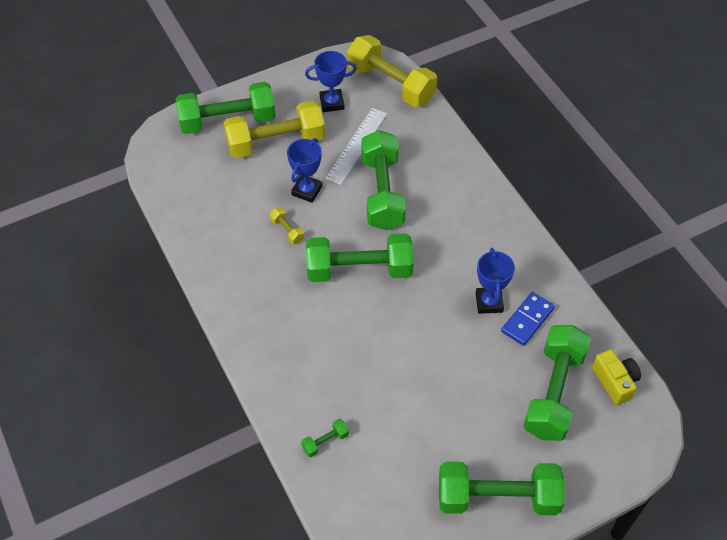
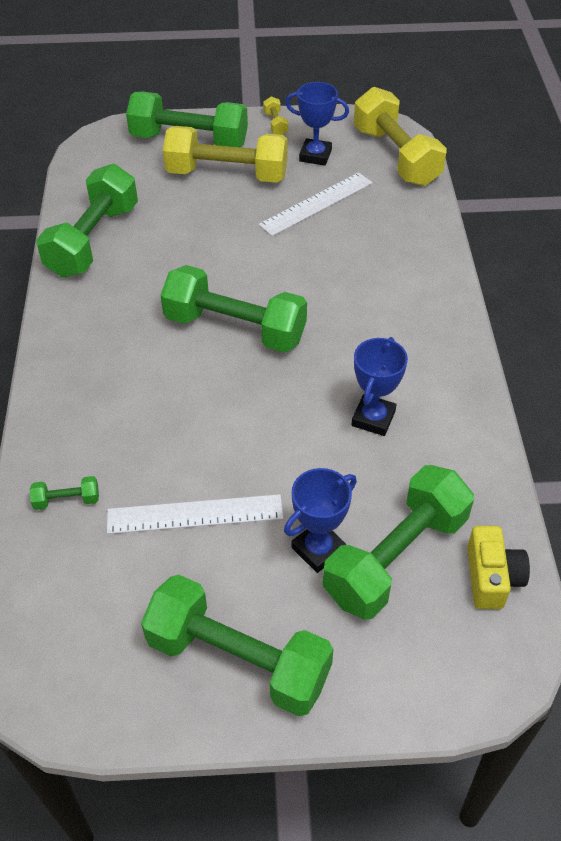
camera: 25 degrees right, 5 degrees down
yellow dumbbell [270,208,304,244] -> yellow dumbbell moved to [263,96,288,135]
blue trophy [287,138,322,203] -> blue trophy moved to [284,468,357,573]
green dumbbell [361,130,406,230] -> green dumbbell moved to [36,164,138,278]
blue domino [501,292,555,346] -> none
none -> white ruler [107,494,283,534]

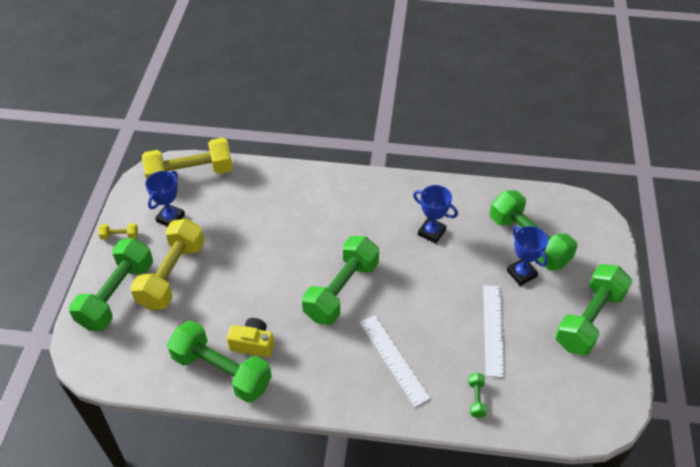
camera: 80 degrees left, 0 degrees up
white ruler [258,172,373,236] -> white ruler moved to [360,315,431,407]
yellow camera [467,526,530,609] -> yellow camera moved to [227,318,274,357]

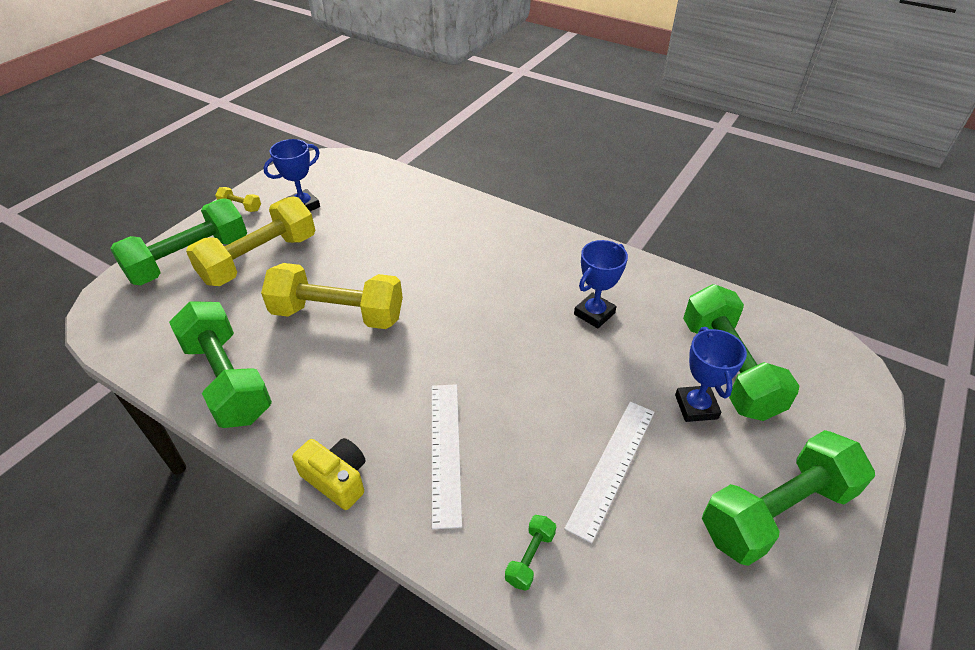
camera: 25 degrees right, 5 degrees down
yellow dumbbell [142,138,233,180] -> yellow dumbbell moved to [261,263,403,329]
yellow camera [227,318,274,357] -> yellow camera moved to [292,438,365,510]
green dumbbell [302,236,379,325] -> none
blue trophy [413,185,458,244] -> blue trophy turned 75 degrees clockwise [574,240,628,329]

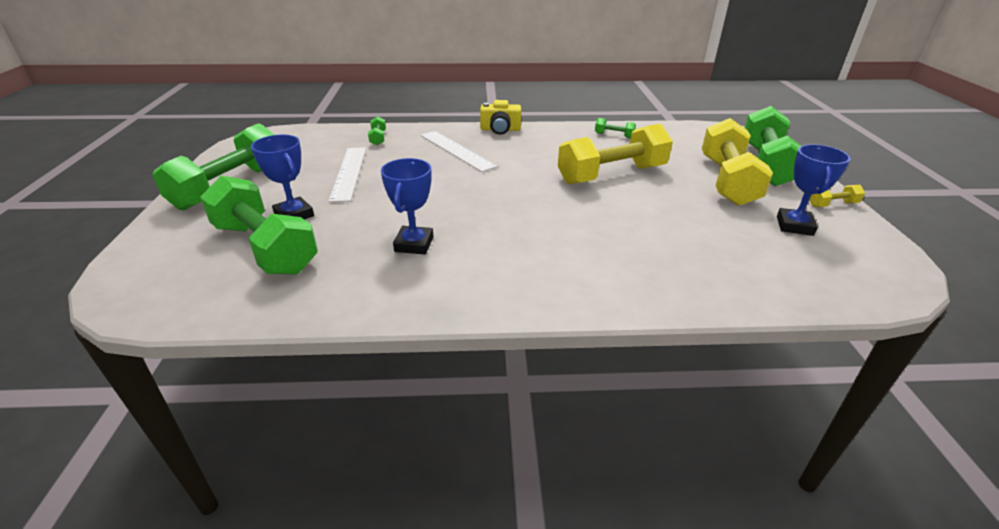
camera: 145 degrees right, 10 degrees down
green dumbbell [169,301,272,428] -> green dumbbell [595,118,636,138], size x0.40

